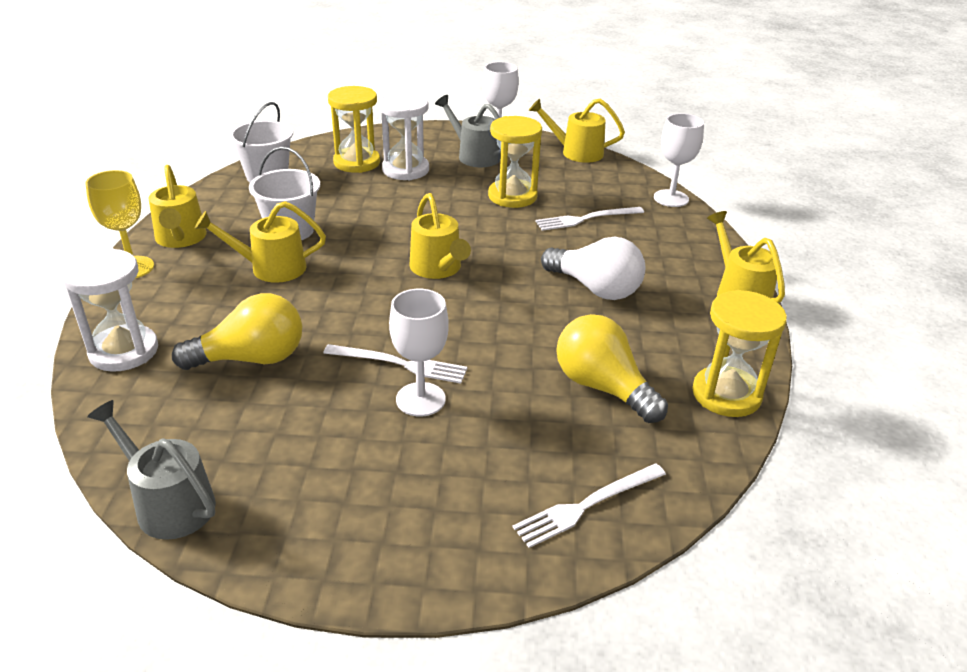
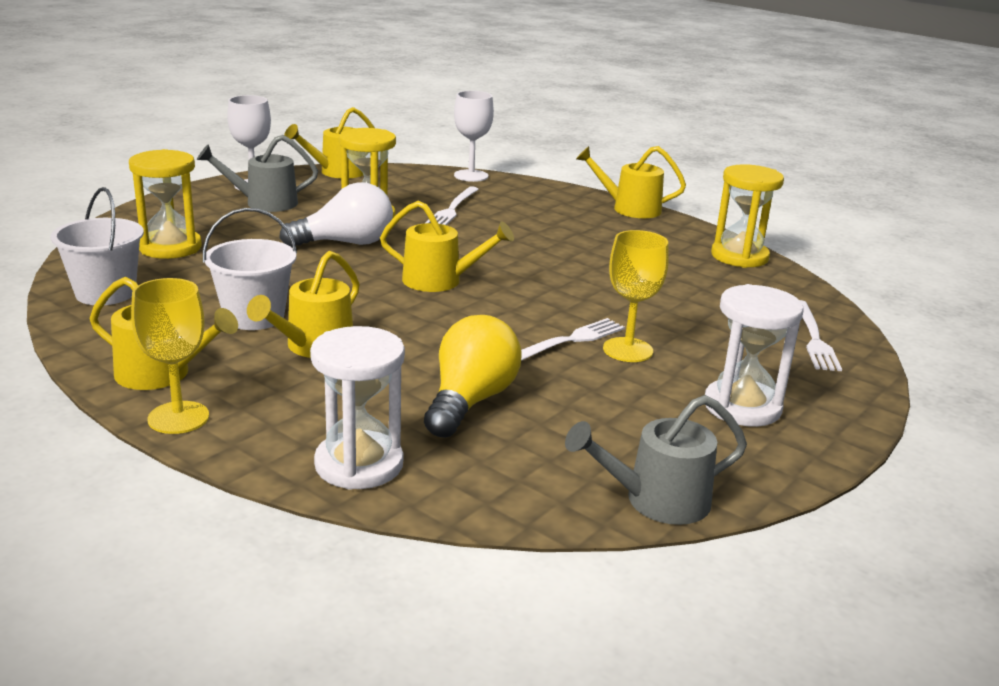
camera: 55 degrees left, 10 degrees down
white hourglass [379,92,429,180] -> white hourglass moved to [705,284,804,427]
white goblet [389,289,449,417] -> yellow goblet [603,230,669,362]
white light bulb [541,237,645,300] -> white light bulb moved to [279,182,393,247]
yellow light bulb [557,314,668,423] -> none

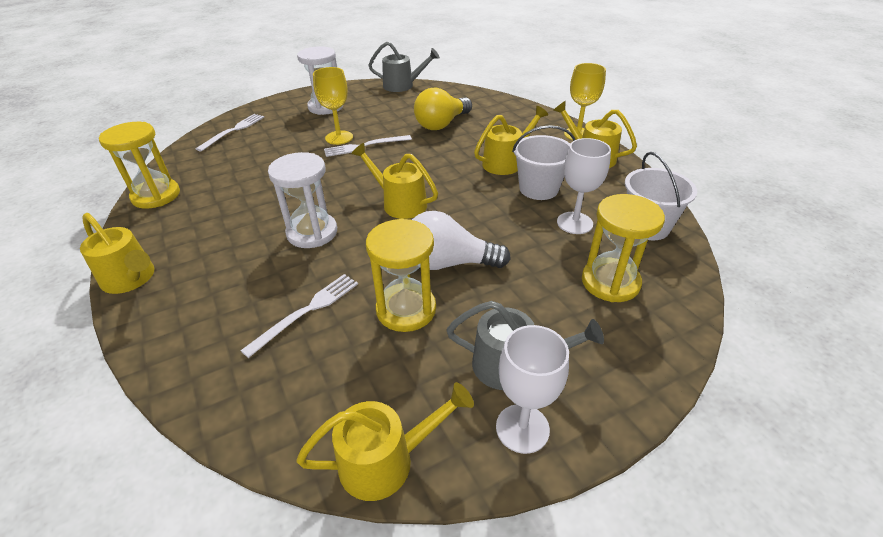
camera: 155 degrees left, 15 degrees up
white hourglass [310,326,405,490] -> white hourglass moved to [268,152,337,248]
white goblet [454,91,494,182] -> white goblet moved to [557,138,611,234]

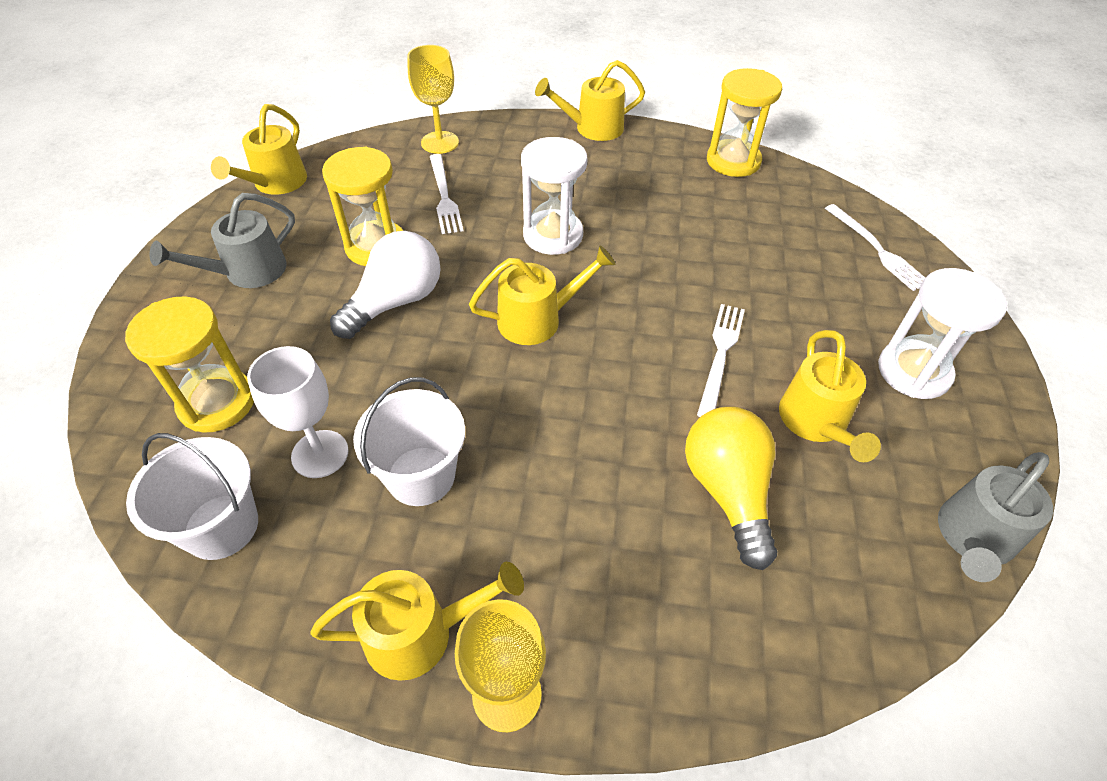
camera: 125 degrees right, 10 degrees up
yellow goblet [313,67,353,145] -> yellow goblet moved to [407,45,459,154]
yellow watering can [474,106,548,175] -> yellow watering can moved to [779,330,881,462]
white goblet [496,325,569,454] -> none

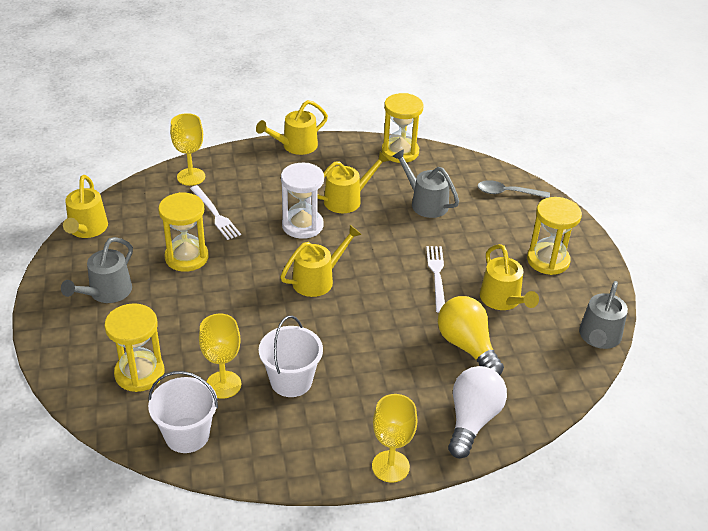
camera: 20 degrees left, 10 degrees down
white goblet [247,346,349,478] -> yellow goblet [199,314,241,399]
yellow watering can [311,562,524,681] -> yellow watering can moved to [318,151,390,213]
white light bulb [330,231,441,339] -> white light bulb moved to [448,366,507,459]
white fork [825,204,925,291] -> grey spoon [477,180,550,198]
white hourglass [878,268,1007,399] -> yellow hourglass [527,197,582,275]
none -> grey watering can [392,149,459,218]

